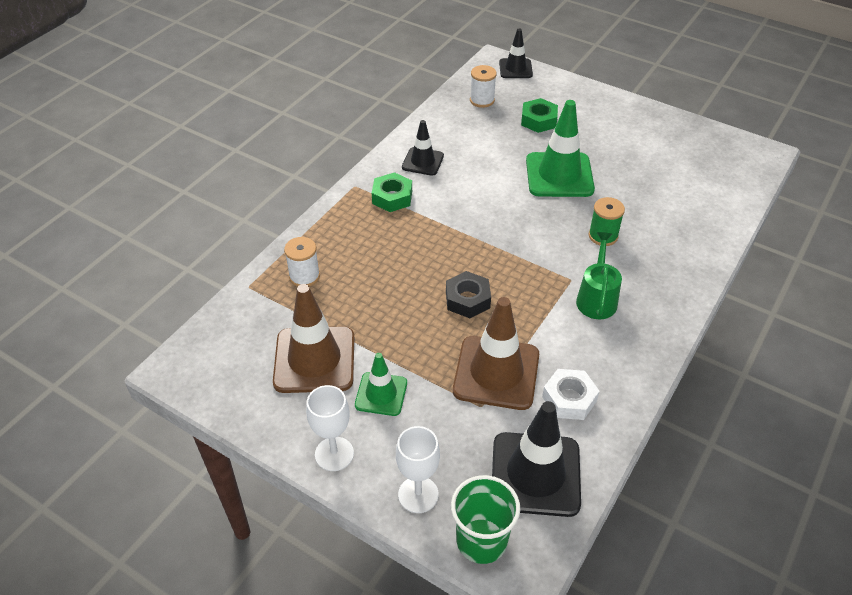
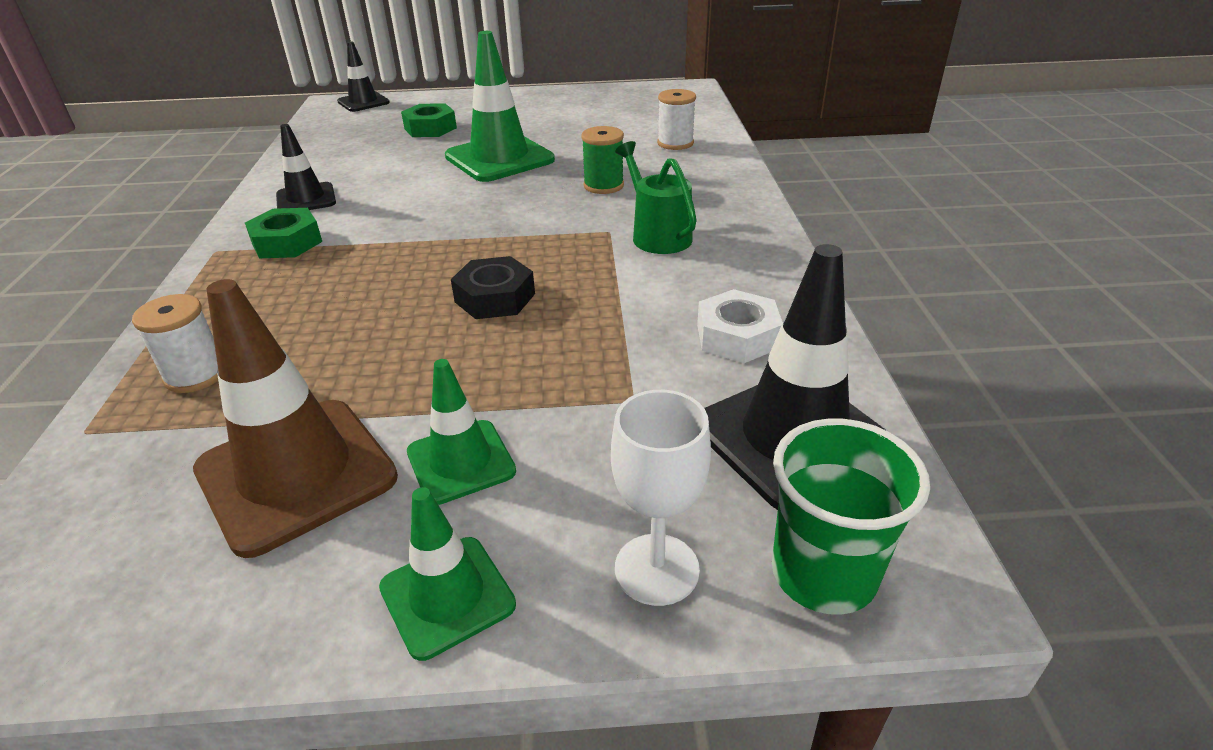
camera: 35 degrees left, 10 degrees down
white goblet [306,385,354,471] -> green traffic cone [379,487,516,661]
brown traffic cone [453,297,539,410] -> none
white spool [470,65,497,108] -> white spool moved to [657,89,696,150]

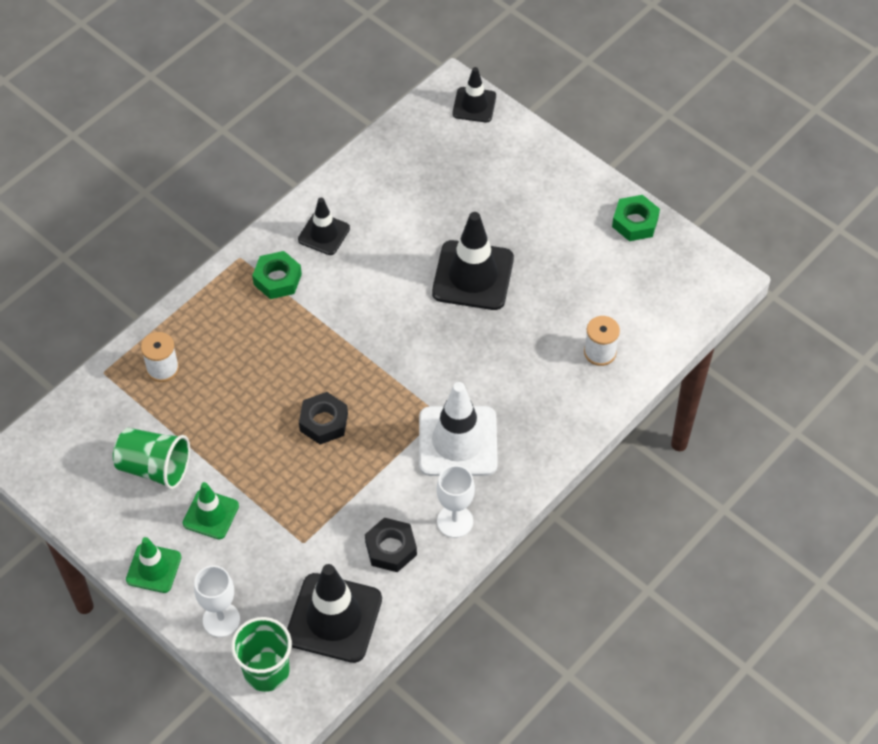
camera: 45 degrees right, 20 degrees up
brown traffic cone [193,279,398,558] -> green cup [113,428,190,490]
green nut [401,103,457,137] -> green nut moved to [612,195,660,241]
green traffic cone [445,31,555,182] -> black traffic cone [432,212,514,310]
green spool [581,126,624,194] -> none
green watering can [615,141,697,254] -> white traffic cone [419,382,498,476]
white nut [697,289,783,363] -> black nut [365,518,417,572]
none -> white goblet [437,465,475,538]

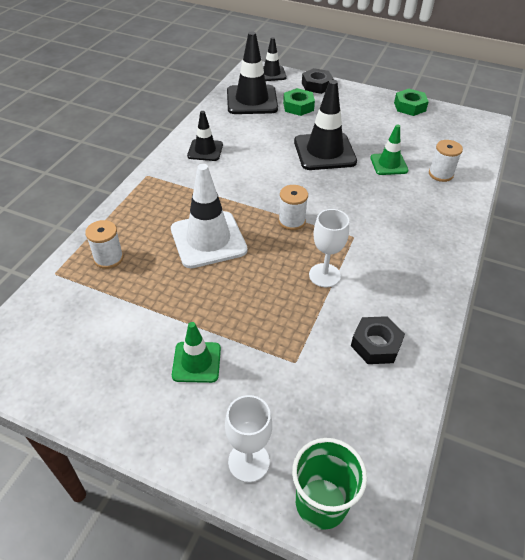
camera: 20 degrees left, 10 degrees down
green cup [113,428,190,490] -> none
green traffic cone [126,537,181,593] -> green traffic cone moved to [370,125,408,175]
green nut [252,251,302,299] -> green nut moved to [283,88,315,116]
black traffic cone [287,564,382,663] -> black traffic cone moved to [227,31,278,114]
black nut [299,392,348,444] -> black nut moved to [302,68,334,94]
white traffic cone [419,382,498,476] -> white traffic cone moved to [171,164,247,268]
white goblet [437,465,475,538] -> white goblet moved to [309,209,349,287]
none -> white spool [279,185,308,230]

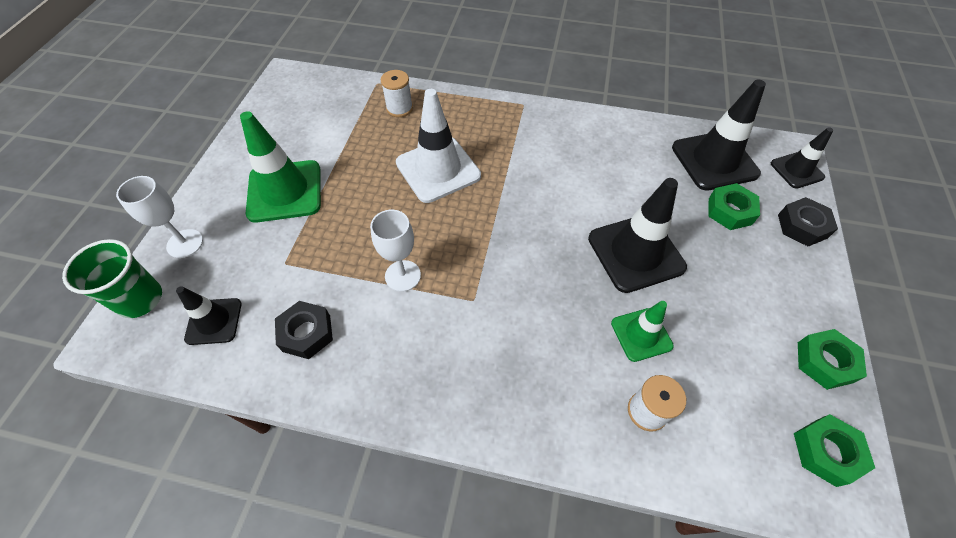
camera: 80 degrees right, 10 degrees up
green traffic cone [172,322,221,383] -> green traffic cone [240,111,321,223], size x1.74
black traffic cone [187,111,223,161] -> black traffic cone moved to [176,286,242,345]
white spool [279,185,308,230] -> none
none -> green nut [794,414,875,487]

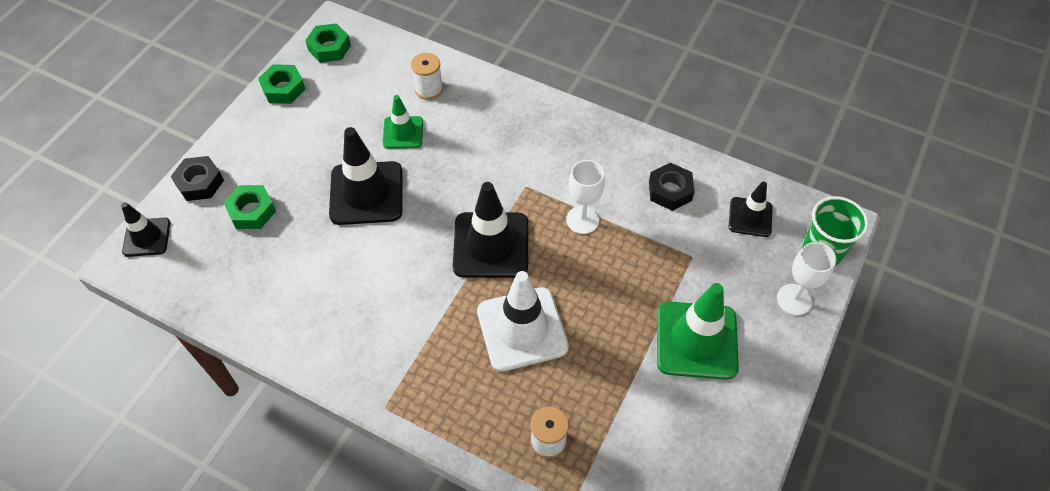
camera: 165 degrees left, 0 degrees up
black traffic cone [672,79,766,191] -> black traffic cone moved to [453,182,528,278]

